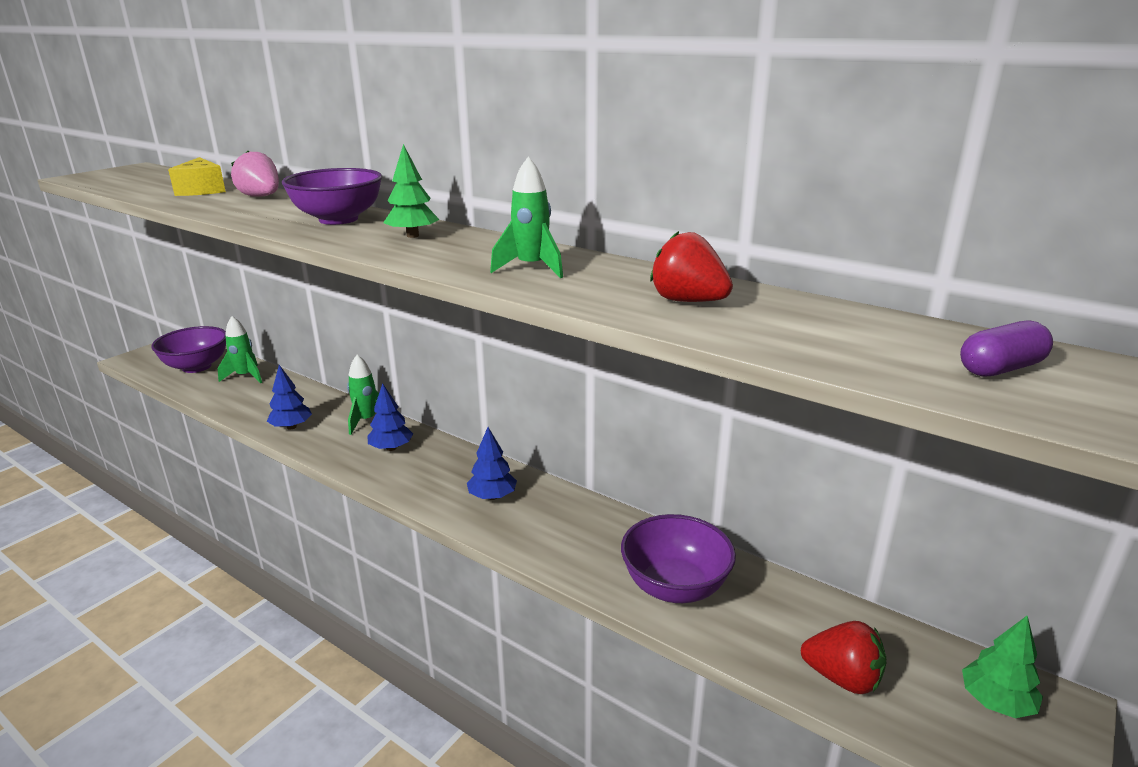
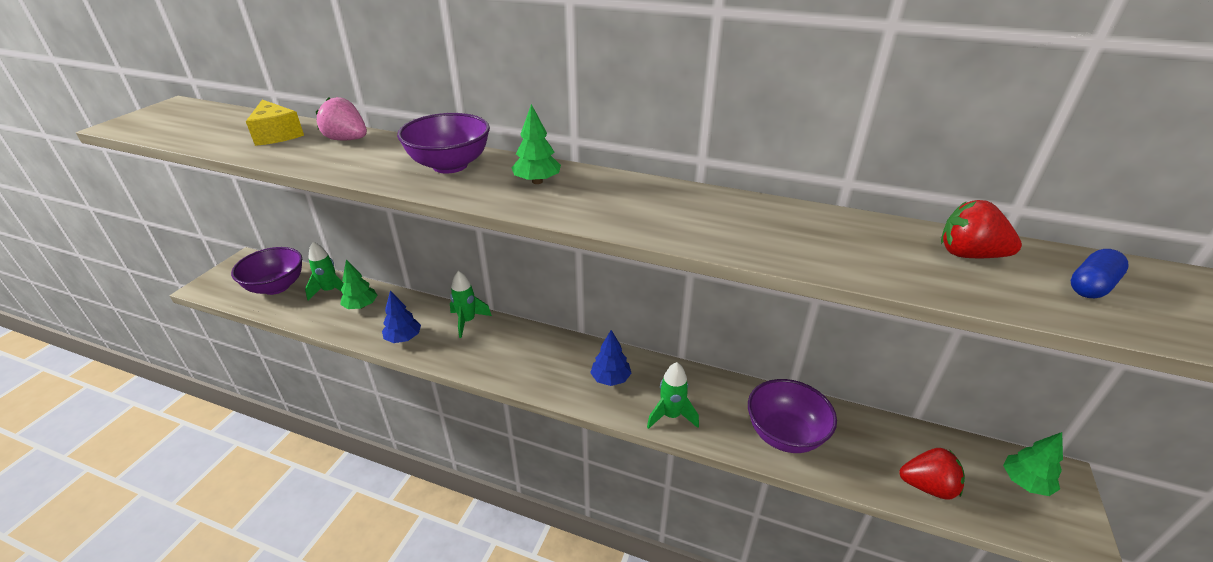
camera: 15 degrees left, 10 degrees up
blue tree [368,383,413,451] -> none
green rocket [490,157,563,278] -> green rocket moved to [647,362,699,429]
red strawberry [650,231,733,302] -> red strawberry moved to [941,200,1022,258]
purple capsule [960,321,1053,377] -> blue capsule [1071,249,1129,298]
none -> green tree [340,260,378,309]

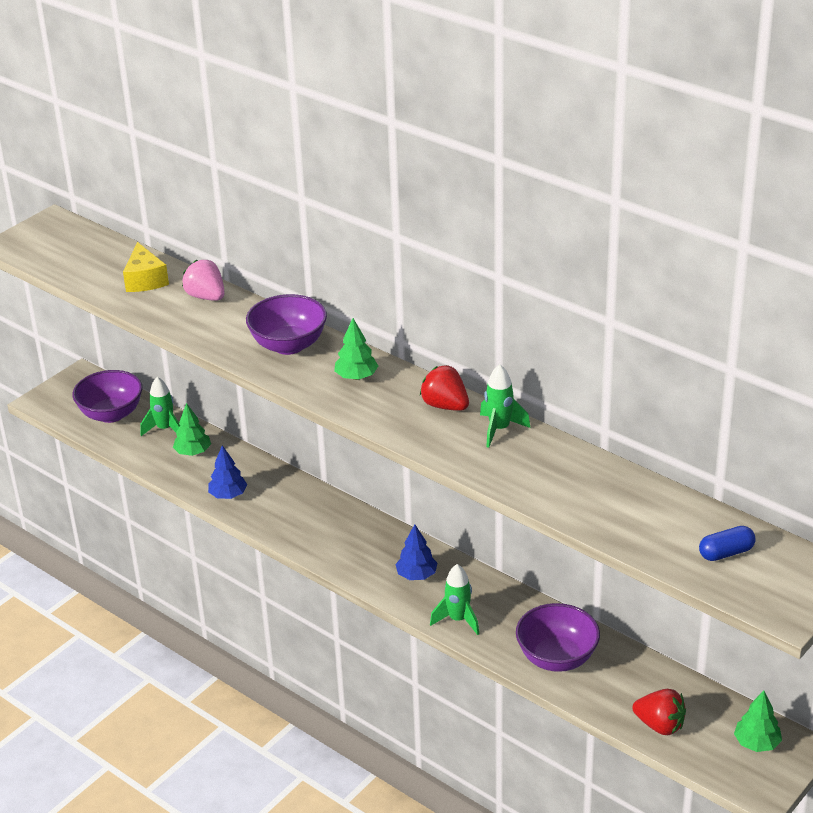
camera: 20 degrees right, 0 degrees up
green rocket [450,271,492,338] -> green rocket moved to [480,364,531,448]
red strawberry [941,200,1022,258] -> red strawberry moved to [420,365,469,411]

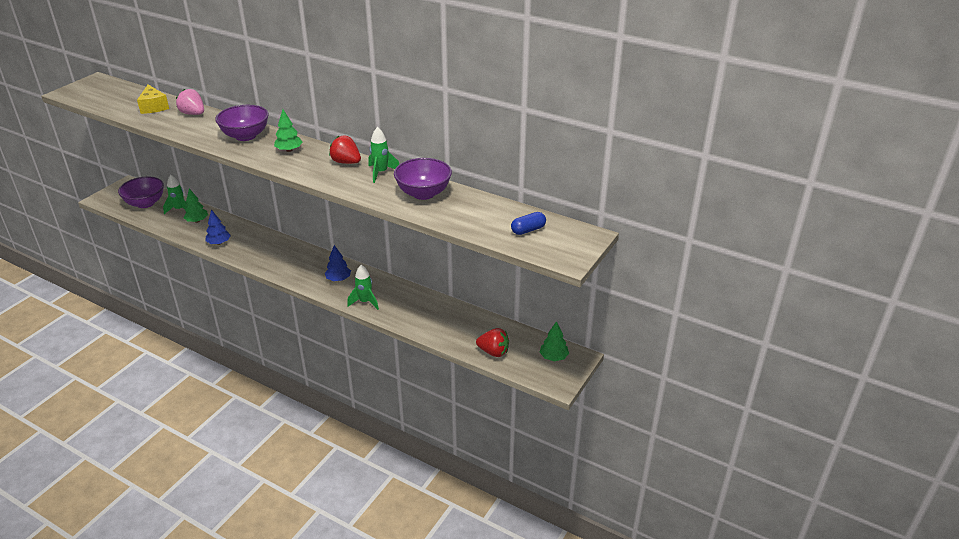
camera: 10 degrees left, 0 degrees up
purple bowl [516,603,600,672] -> purple bowl moved to [394,158,452,200]

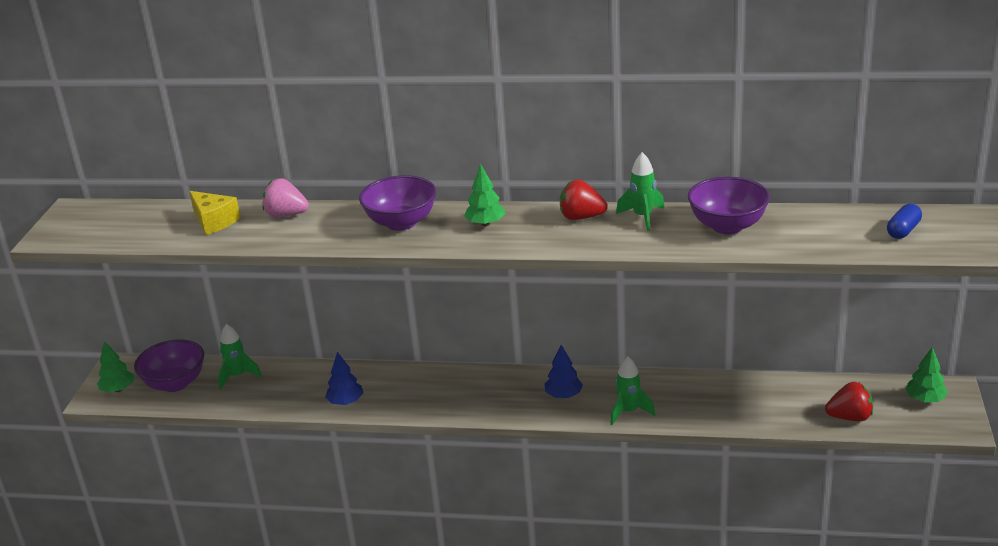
camera: 20 degrees left, 5 degrees down
green tree [184,188,208,223] -> green tree moved to [97,341,134,392]

